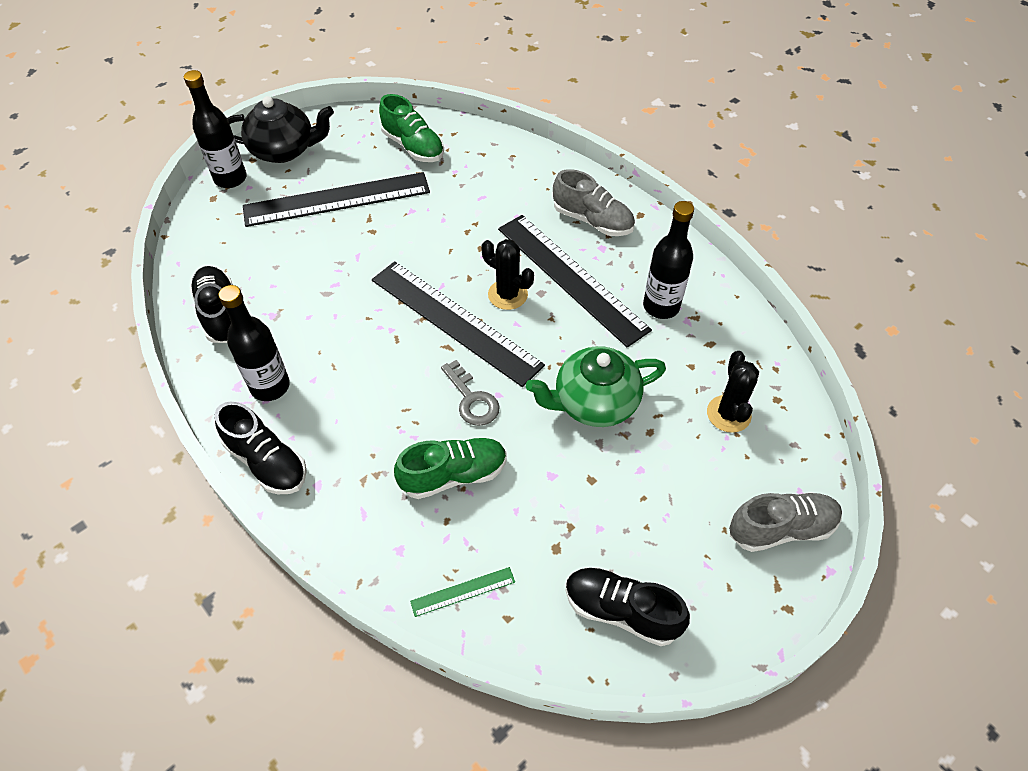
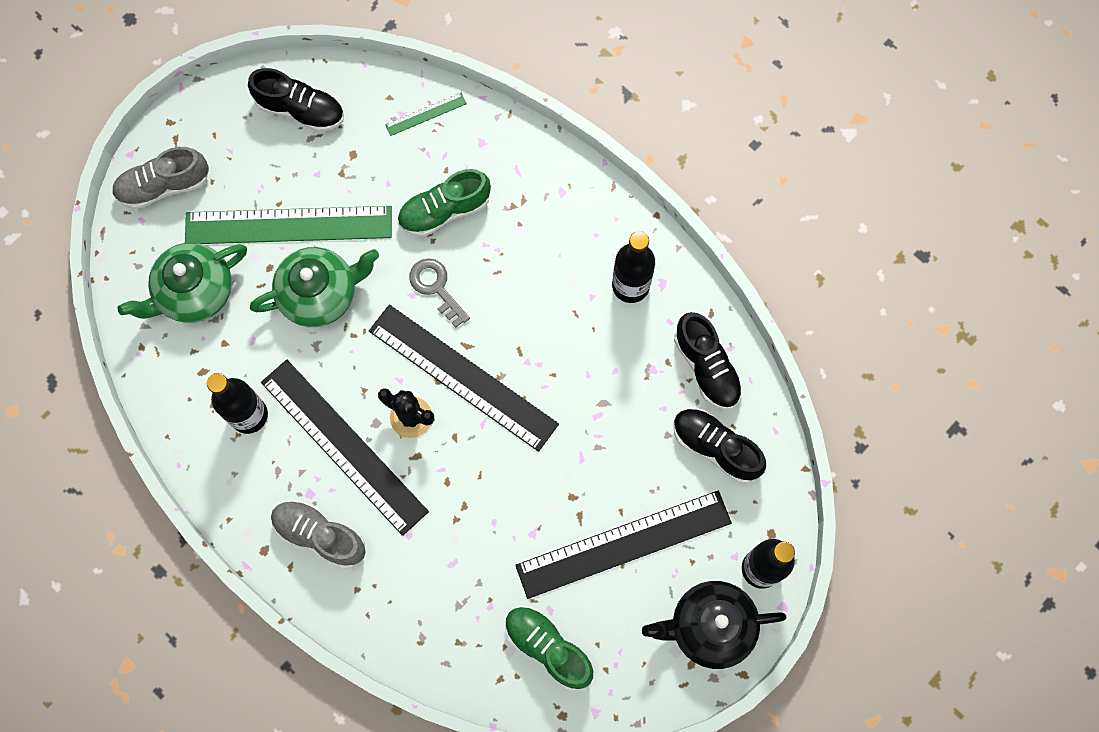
camera: 175 degrees right, 20 degrees up
black shoe [215,402,307,494] -> black shoe moved to [673,408,766,483]
black cactus [707,351,759,433] -> green teapot [117,243,247,323]
none -> green ruler [185,206,392,244]

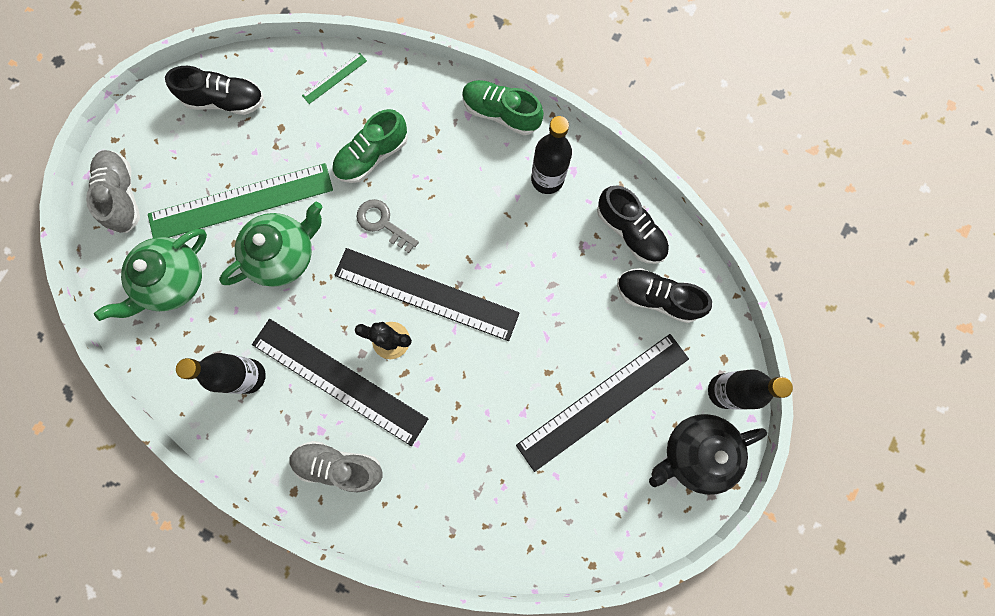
camera: 15 degrees left, 5 degrees up
grey shoe [112,147,209,209] -> grey shoe turned 105 degrees clockwise [86,150,140,233]
green shoe [505,606,593,690] -> green shoe moved to [462,80,544,135]

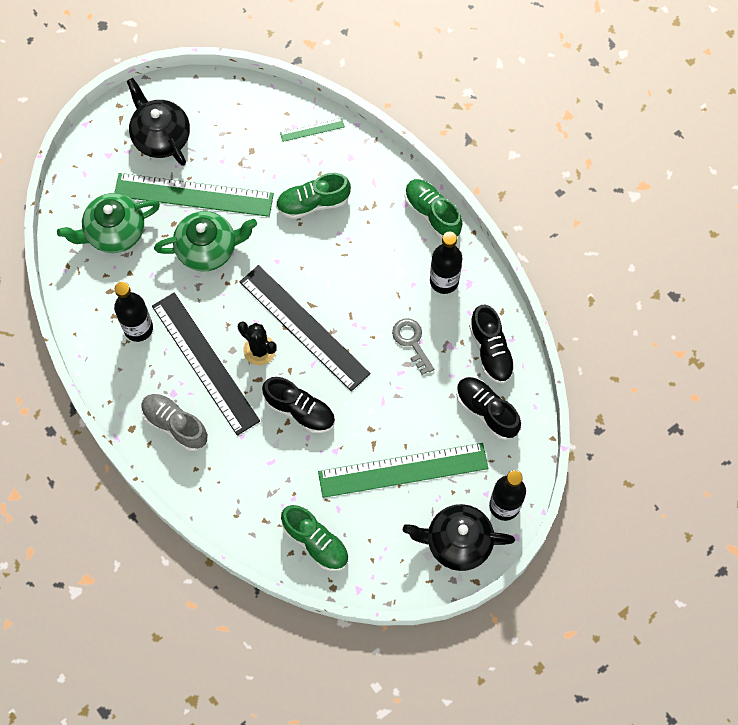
camera: 25 degrees right, 10 degrees down
grey shoe [86,150,140,233] -> none
black shoe [165,66,264,115] -> black shoe moved to [262,377,335,433]
grey key [357,199,419,253] -> grey key moved to [392,319,434,375]
black ruler [516,334,689,472] -> green ruler [318,443,488,498]
none -> black teapot [127,78,190,166]
none -> green shoe [281,505,349,571]

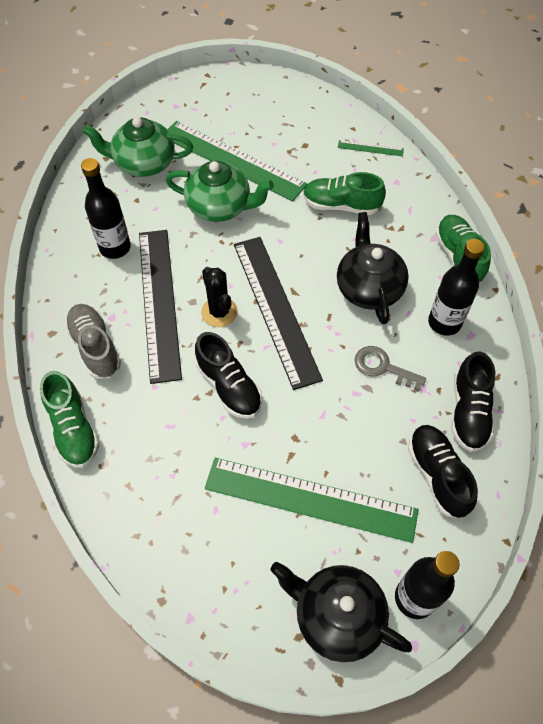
camera: 25 degrees right, 10 degrees down
black teapot [127,78,190,166] -> black teapot moved to [337,212,409,325]
green shoe [281,505,349,571] -> green shoe moved to [40,371,100,468]
grey key [392,319,434,375] -> grey key turned 60 degrees counterclockwise [355,346,426,391]

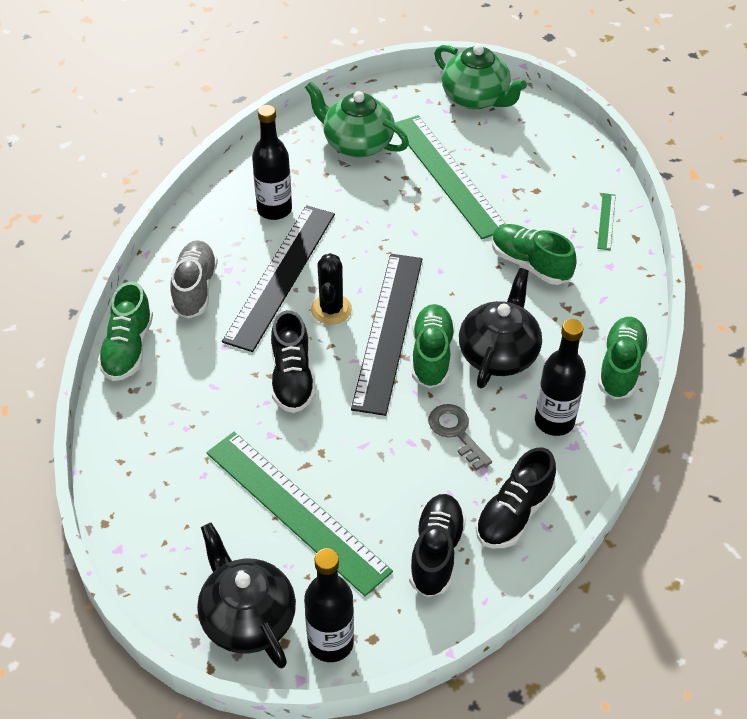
camera: 30 degrees right, 10 degrees down
green teapot [165,161,274,222] -> green teapot moved to [434,44,527,109]
green ruler [338,140,404,156] -> green ruler turned 60 degrees clockwise [597,193,616,250]
none -> green shoe [412,304,455,388]

